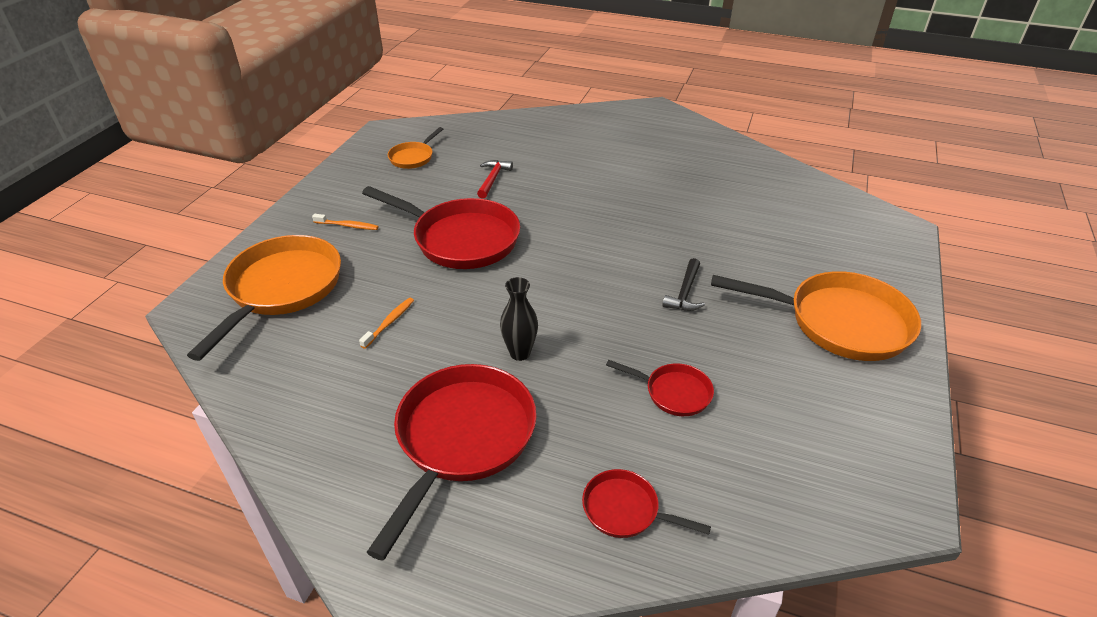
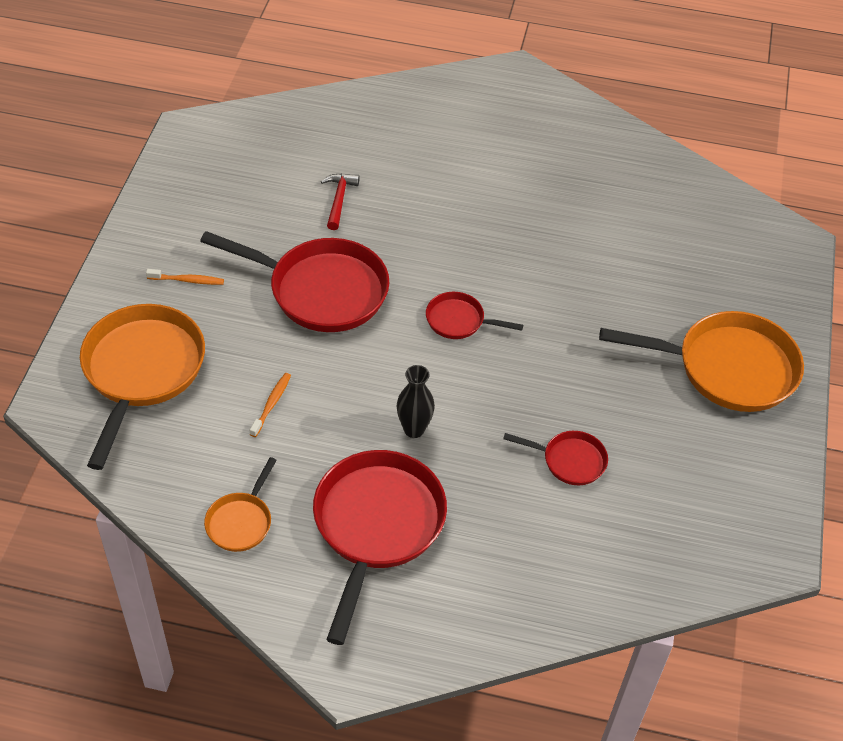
camera: 10 degrees left, 10 degrees up
orange pan [388,127,443,169] -> orange pan moved to [204,457,277,552]
red pan [582,469,711,538] -> red pan moved to [426,292,523,339]
black hammer [662,258,705,311] -> none

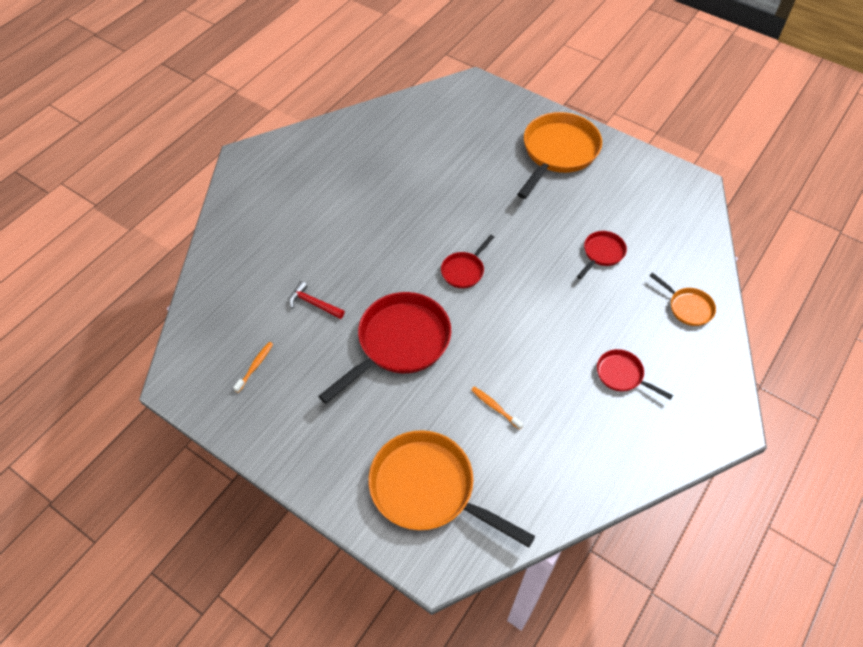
camera: 65 degrees left, 5 degrees up
orange toothbrush [146,269,224,285] -> orange toothbrush moved to [233,342,273,393]
orange pan [204,457,277,552] -> orange pan moved to [649,272,716,326]
red pan [313,450,447,645] -> red pan [597,349,673,400], size x0.49
black vase [397,365,435,438] -> none

